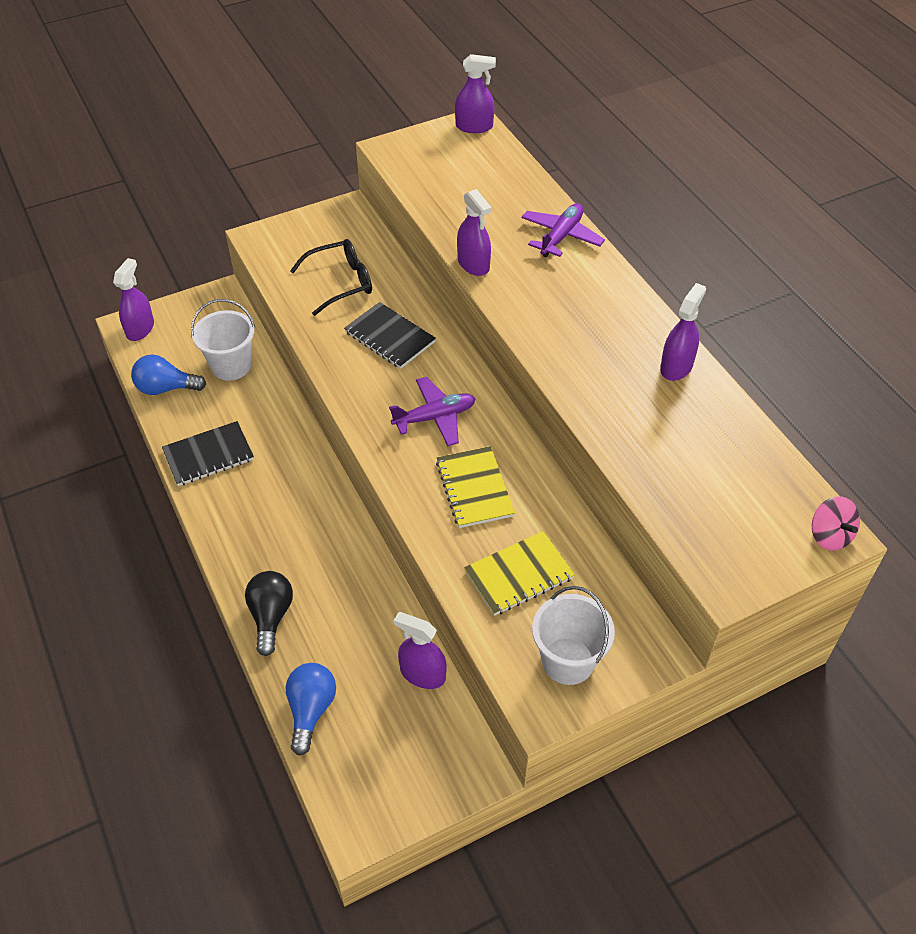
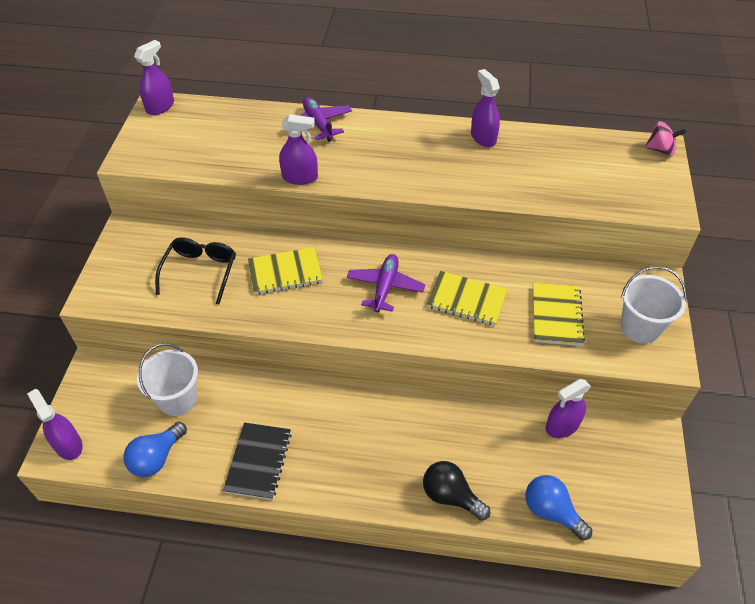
camera: 55 degrees left, 0 degrees up
black notebook [344,302,436,369] -> yellow notebook [248,247,323,295]

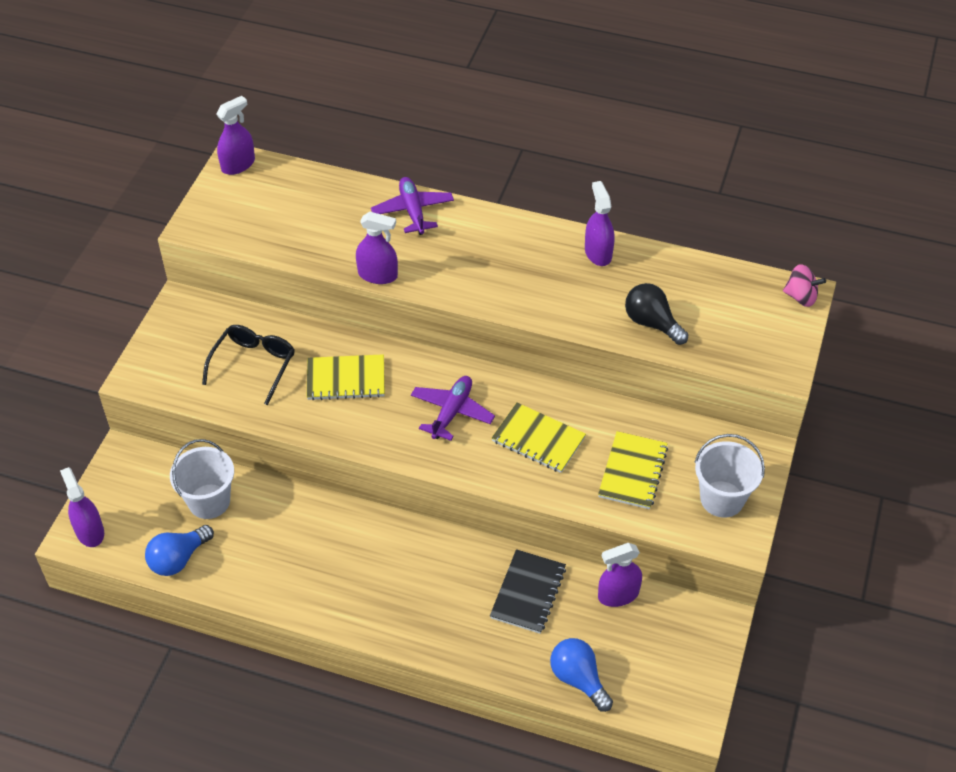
camera: 10 degrees right, 0 degrees up
black notebook [223,422,292,500] -> black notebook moved to [490,549,566,634]
black light bulb [423,461,490,521] -> black light bulb moved to [625,283,688,345]

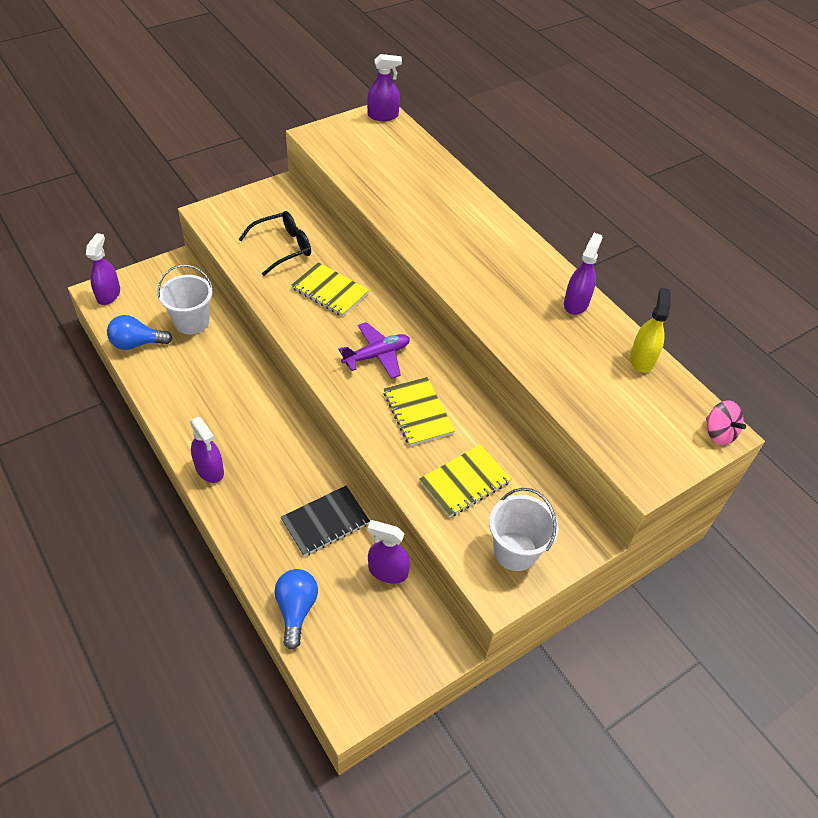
camera: 35 degrees right, 0 degrees up
purple spray bottle [356,212,398,284] -> purple spray bottle moved to [190,417,224,483]
purple plane [371,177,454,235] -> none
black light bulb [625,283,688,345] -> none
none -> yellow spray bottle [630,287,670,373]

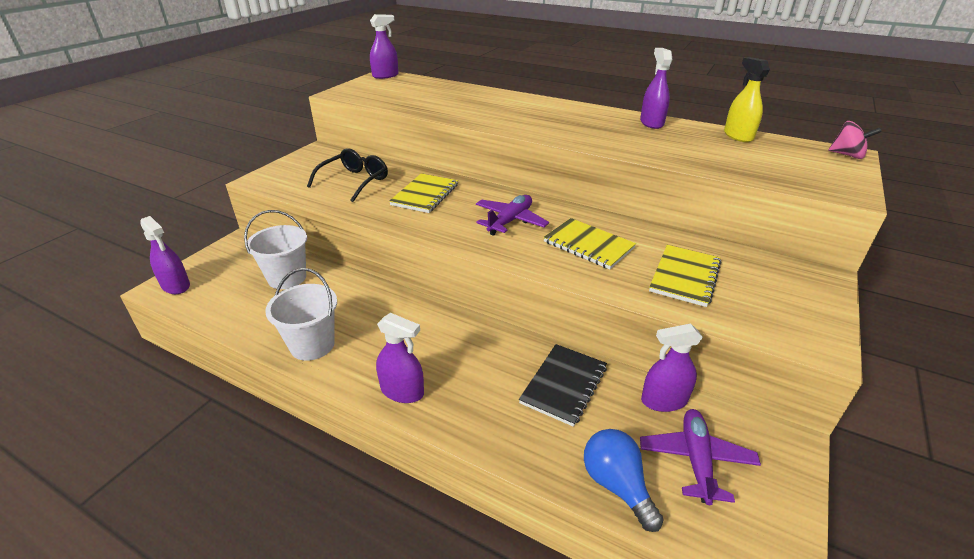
camera: 25 degrees left, 15 degrees down
purple spray bottle [86,233,120,305] -> purple spray bottle turned 150 degrees clockwise [140,216,190,294]
blue light bulb [107,315,173,350] -> none
yellow notebook [291,262,369,317] -> yellow notebook turned 75 degrees counterclockwise [389,173,458,213]
white bucket [489,488,558,571] -> white bucket moved to [265,268,337,361]
none -> purple plane [640,409,761,505]

